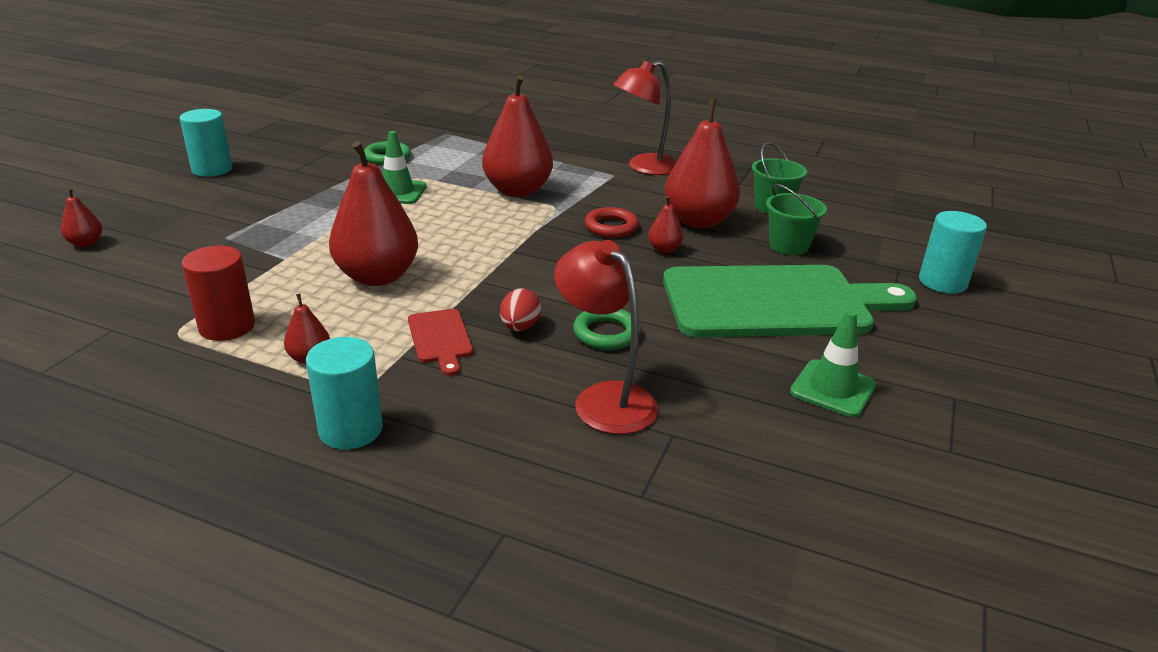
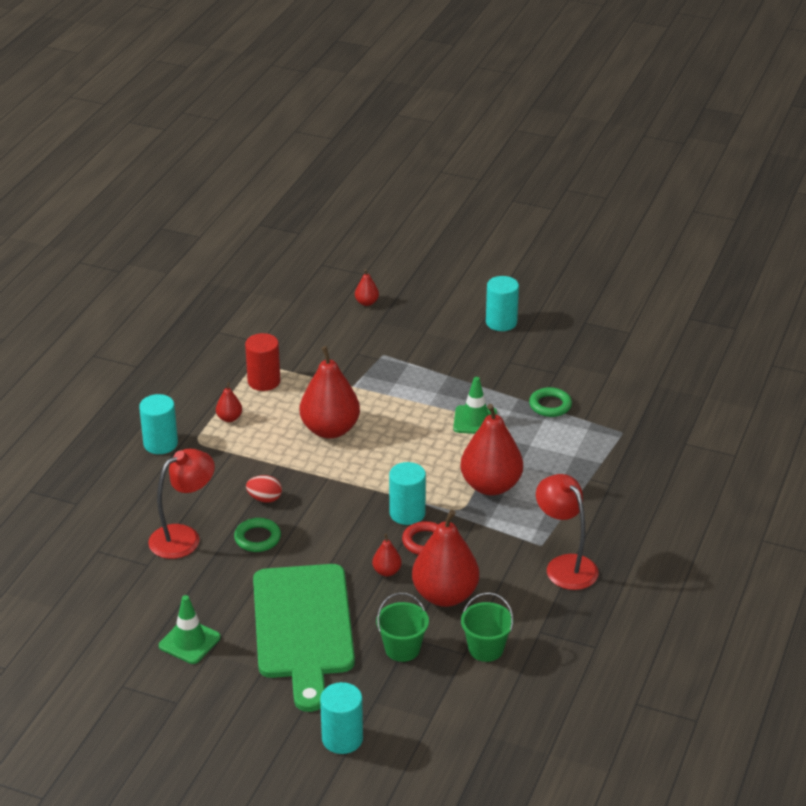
camera: 90 degrees right, 5 degrees up
red cutting board [408,309,473,376] -> none
none -> turquoise cylinder [389,462,426,525]

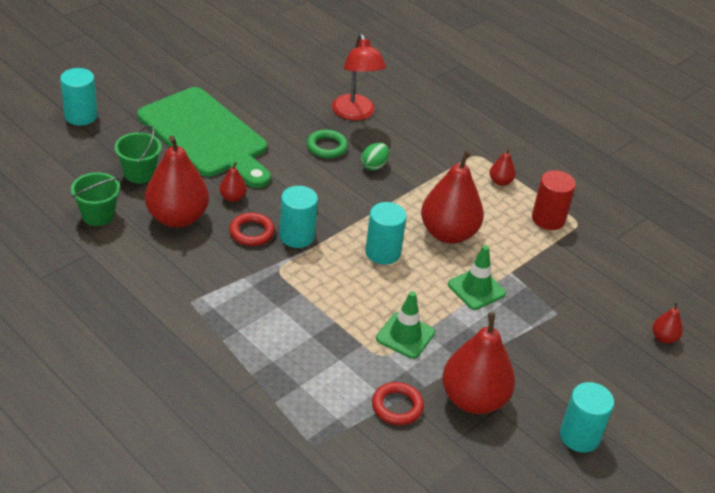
camera: 110 degrees right, 5 degrees up
turquoise cylinder [139,394,178,454] -> turquoise cylinder moved to [365,202,407,264]
green traffic cone [159,595,221,664] -> green traffic cone moved to [448,245,506,310]
red egg [246,475,282,503] -> green egg [361,143,389,171]
green cutting board [253,564,355,712] -> green cutting board turned 150 degrees counterclockwise [137,87,271,188]
red pear [460,404,523,495] -> red pear moved to [442,312,515,414]
green ring [529,387,572,417] -> red ring [372,382,424,425]
red lamp [536,474,598,590] -> none

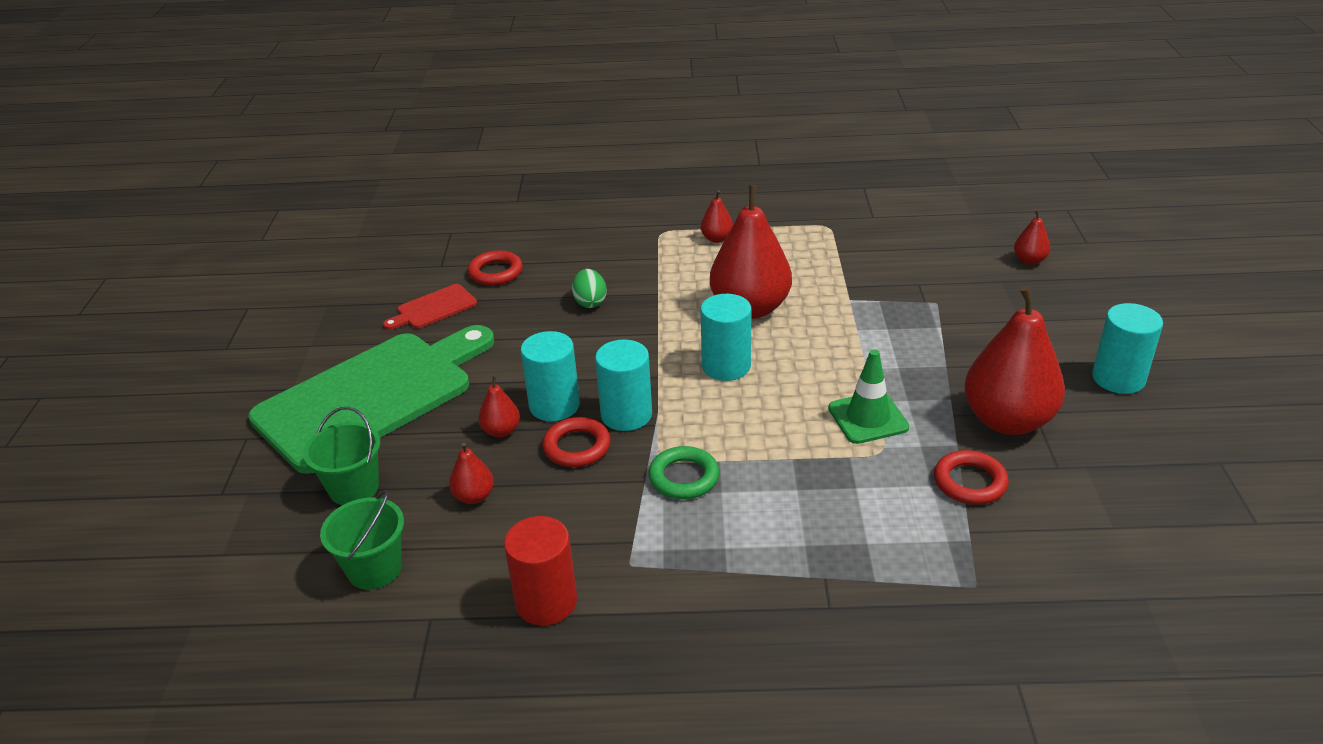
camera: 40 degrees left, 5 degrees down
turquoise cylinder [60,68,98,125] -> turquoise cylinder moved to [521,331,580,421]
green cutting board [137,87,271,188] -> green cutting board turned 45 degrees counterclockwise [248,325,494,474]
red pear [145,136,209,228] -> red pear [449,443,494,504], size x0.44
green ring [307,129,348,158] -> green ring moved to [648,446,719,499]
red lamp [332,34,386,120] -> red ring [468,250,523,286]
green traffic cone [448,245,506,310] -> none
red cylinder [532,170,576,230] -> red cylinder moved to [504,516,577,626]
none -> red cutting board [383,284,477,330]

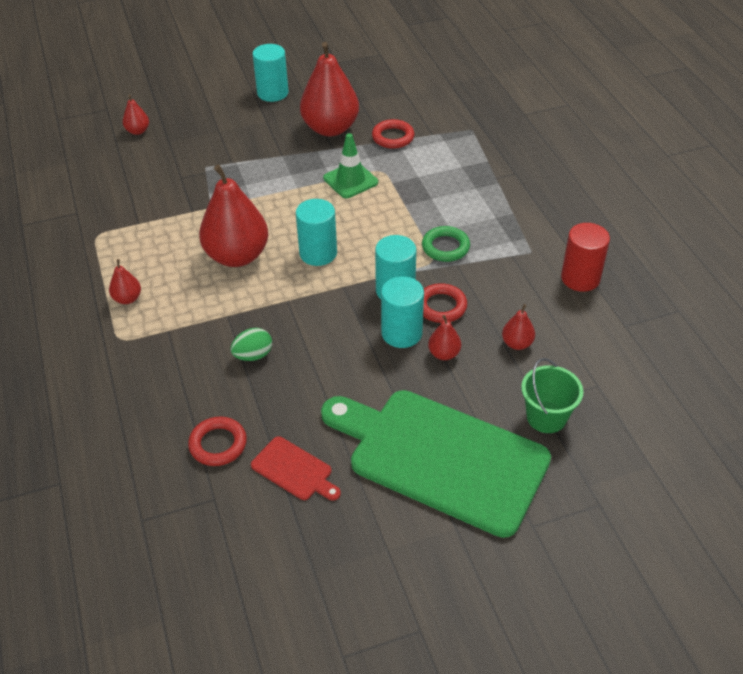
camera: 110 degrees left, 10 degrees up
green bucket [320,490,404,590] -> none

